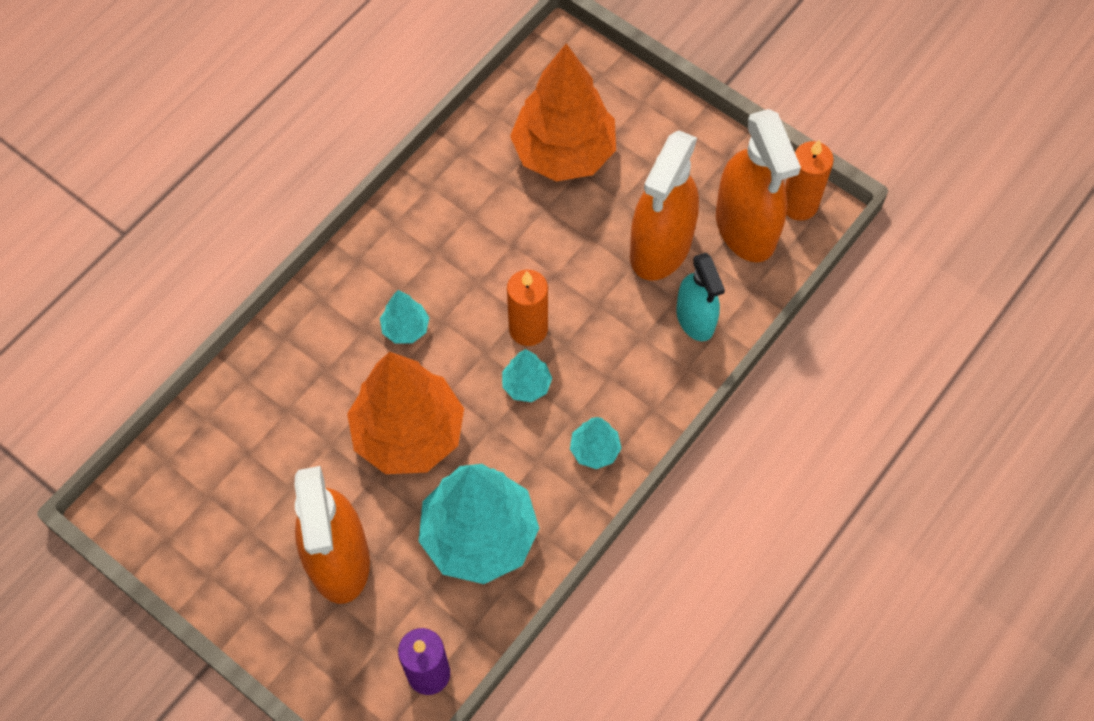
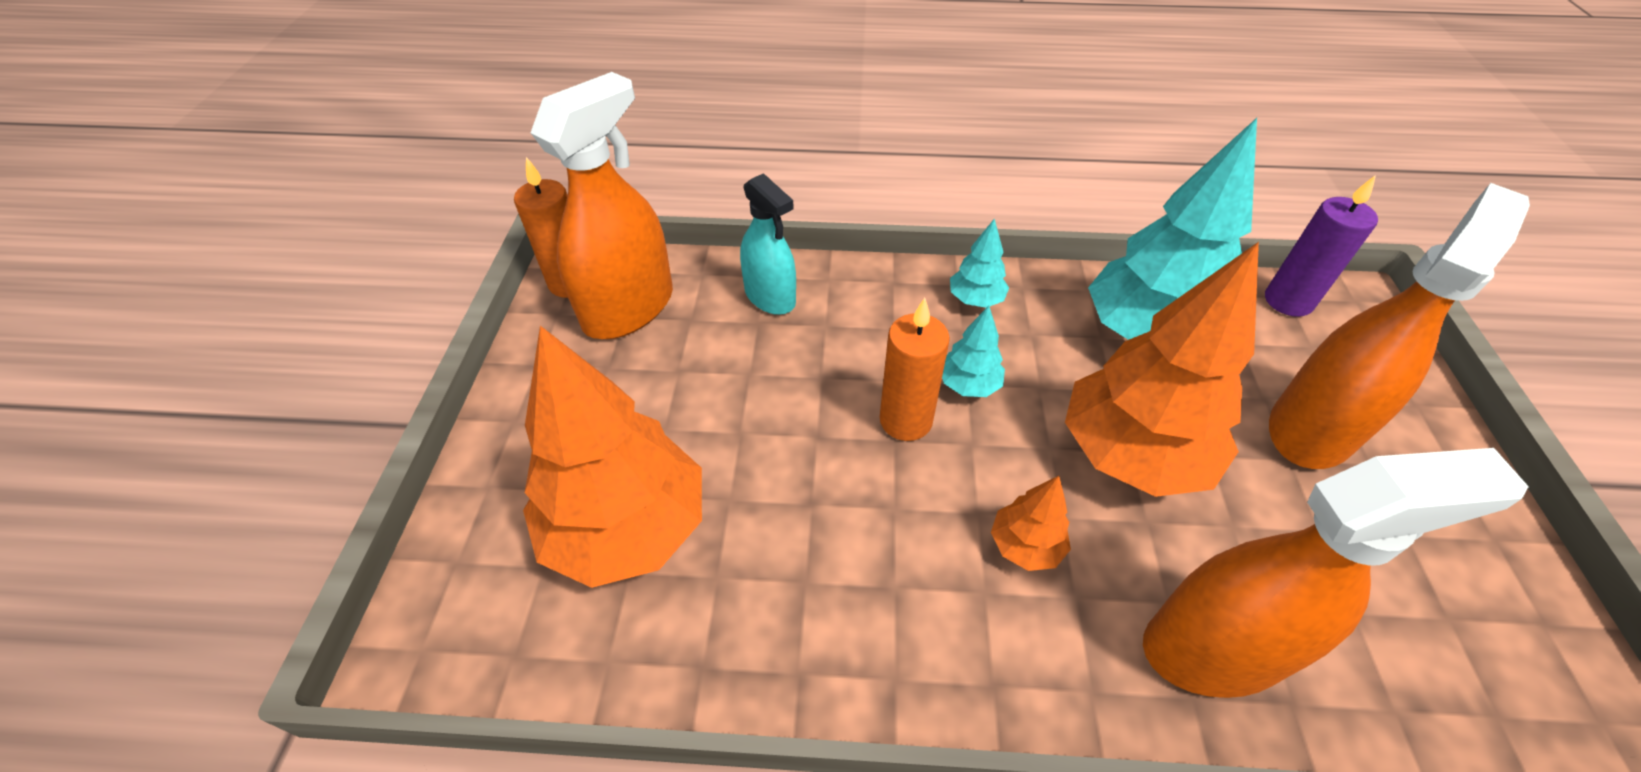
camera: 125 degrees left, 15 degrees down
turquoise tree [380,290,429,344] -> orange tree [991,476,1071,571]
orange spray bottle [630,130,699,281] -> orange spray bottle moved to [1143,448,1529,698]
turquoise spray bottle [676,253,725,341] -> turquoise spray bottle turned 105 degrees clockwise [740,173,796,315]

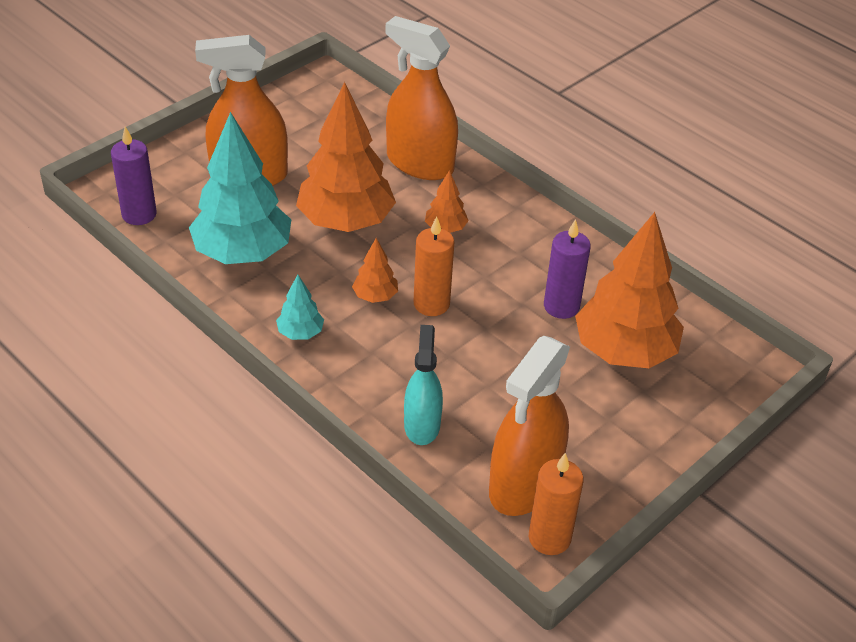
camera: 140 degrees left, 5 degrees down
orange spray bottle [531,72,673,339] -> orange spray bottle turned 45 degrees counterclockwise [489,336,570,516]
turquoise tree [942,306,1005,397] -> orange tree [352,238,398,303]
none -> purple candle [544,219,591,319]

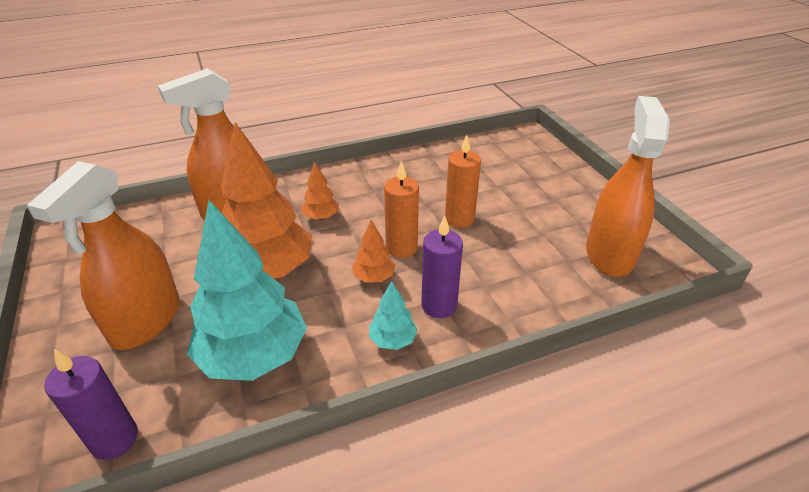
camera: 65 degrees left, 5 degrees down
turquoise spray bottle [404,325,443,445] -> none
orange spray bottle [489,336,570,516] -> orange spray bottle turned 135 degrees counterclockwise [586,96,670,277]
orange candle [529,453,584,555] -> orange candle moved to [445,135,481,228]
purple candle [544,219,591,319] -> purple candle moved to [421,216,463,318]
orange tree [575,212,684,368] -> none

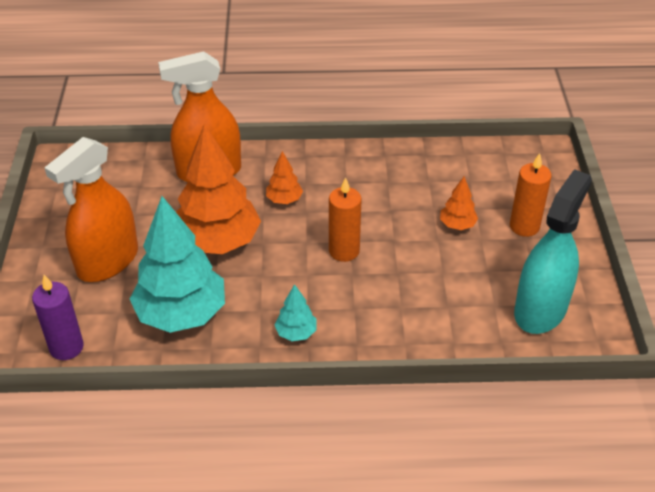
camera: 20 degrees right, 5 degrees up
orange tree [352,220,395,283] -> orange tree moved to [440,176,478,230]
purple candle [421,216,463,318] -> none
orange candle [445,135,481,228] -> orange candle moved to [510,153,552,237]
orange spray bottle [586,96,670,277] -> turquoise spray bottle [514,169,592,334]

